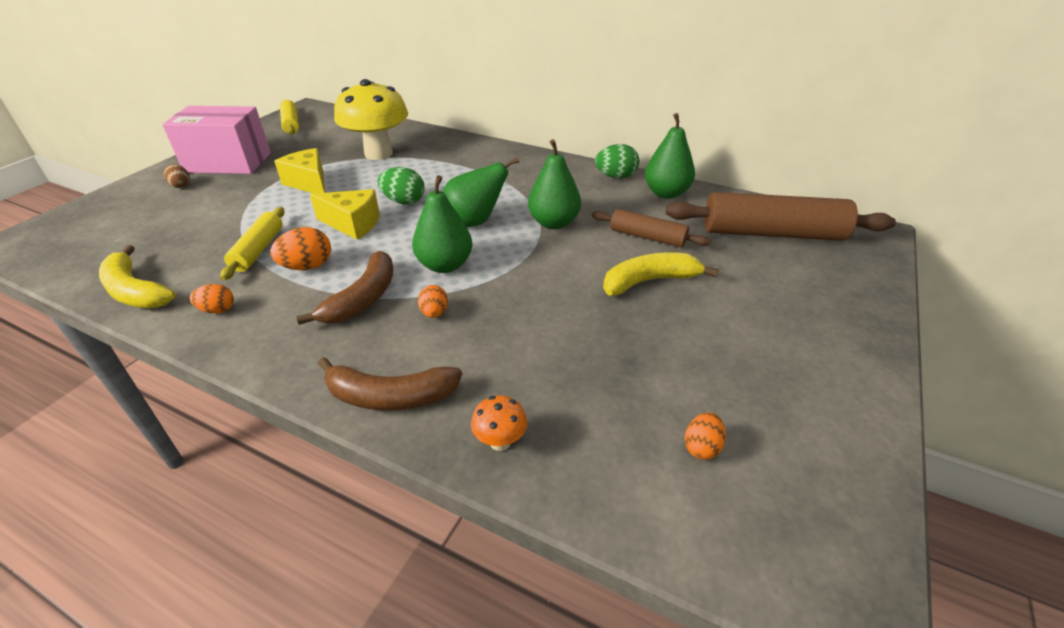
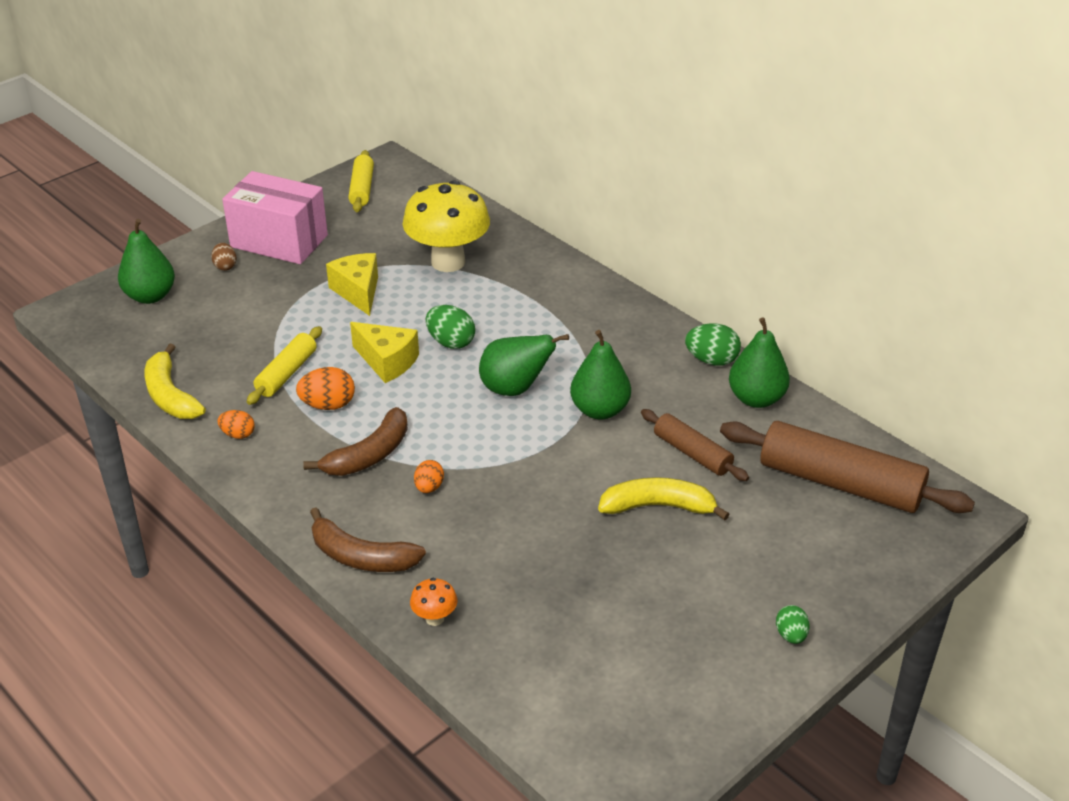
camera: 20 degrees right, 0 degrees up
green pear [412,175,472,273] -> green pear moved to [118,219,175,304]
orange egg [685,412,726,460] -> none
none -> green egg [776,605,810,644]

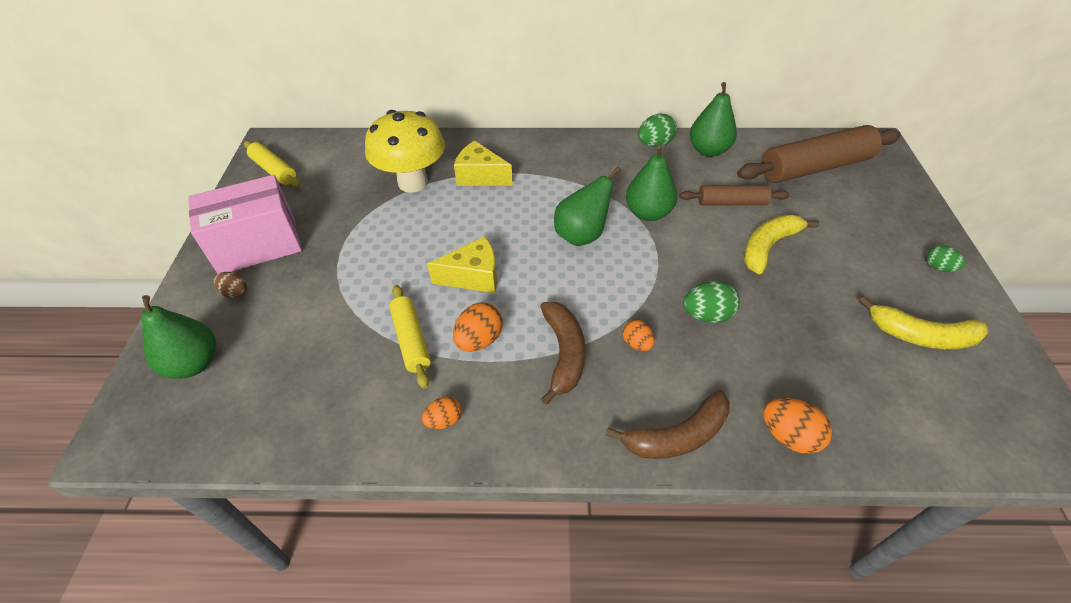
camera: 45 degrees left, 10 degrees up
yellow banana [144,343,206,419] -> yellow banana moved to [859,296,988,349]
yellow cheese [326,253,378,316] -> yellow cheese moved to [454,141,513,186]
orange mushroom [410,578,457,626] -> orange egg [763,398,832,454]
green egg [426,305,475,349] -> green egg moved to [683,281,740,323]

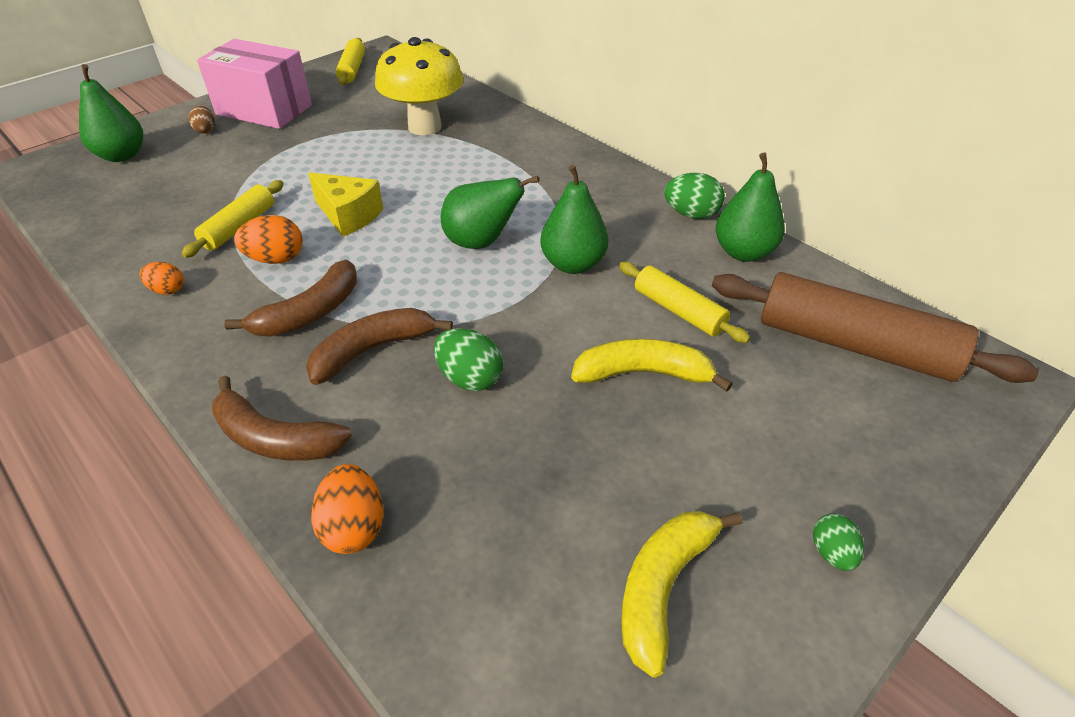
camera: 45 degrees right, 5 degrees down
yellow cheese [454,141,513,186] -> none
orange egg [622,320,655,351] -> brown banana [306,308,453,385]
brown rolling pin [679,185,790,205] -> yellow rolling pin [619,262,750,343]
yellow banana [859,296,988,349] -> yellow banana turned 60 degrees clockwise [621,511,742,677]

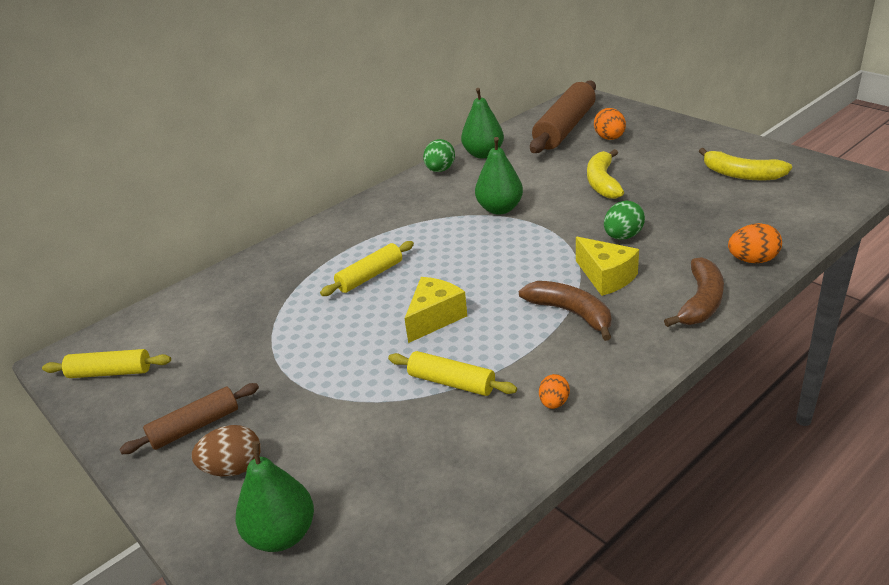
camera: 85 degrees left, 10 degrees down
brown egg [188,106,215,134] -> brown egg [192,425,261,476], size x1.57
pink box [197,39,312,129] -> brown rolling pin [119,383,259,454]
orange egg [234,215,303,264] -> orange egg moved to [594,108,626,140]
brown banana [306,308,453,385] -> yellow cheese [576,237,639,296]
yellow mushroom [375,37,463,135] -> none
green pear [441,176,539,249] -> none
yellow rolling pin [619,262,750,343] -> yellow rolling pin moved to [320,241,414,296]
green egg [813,513,864,571] -> none

